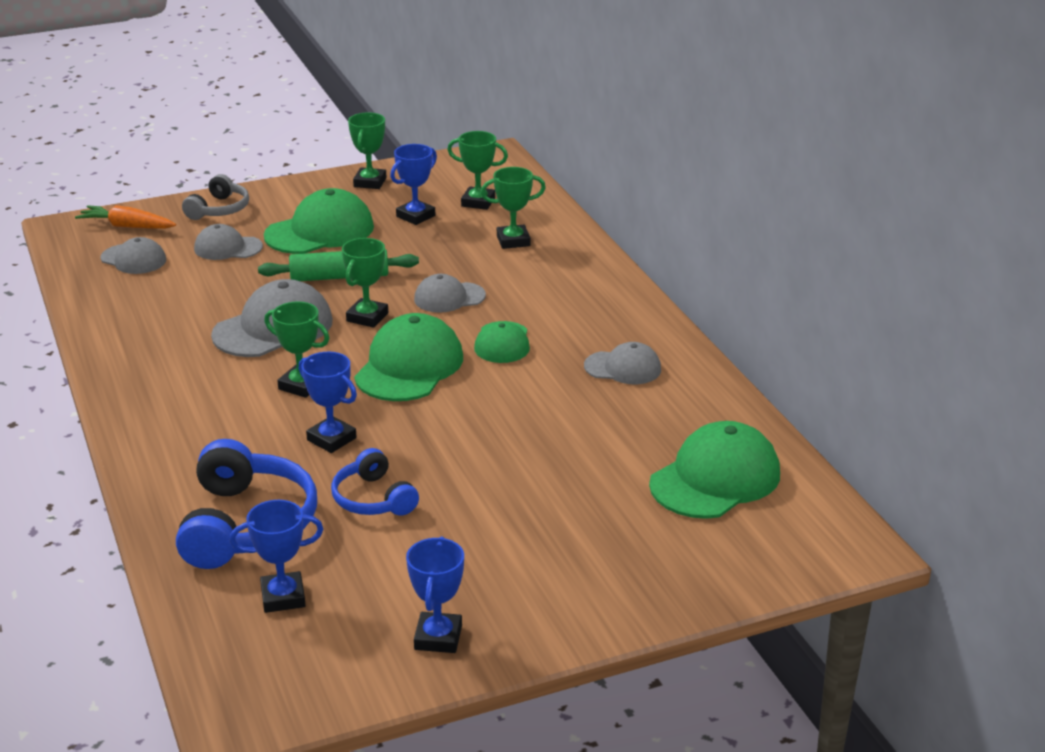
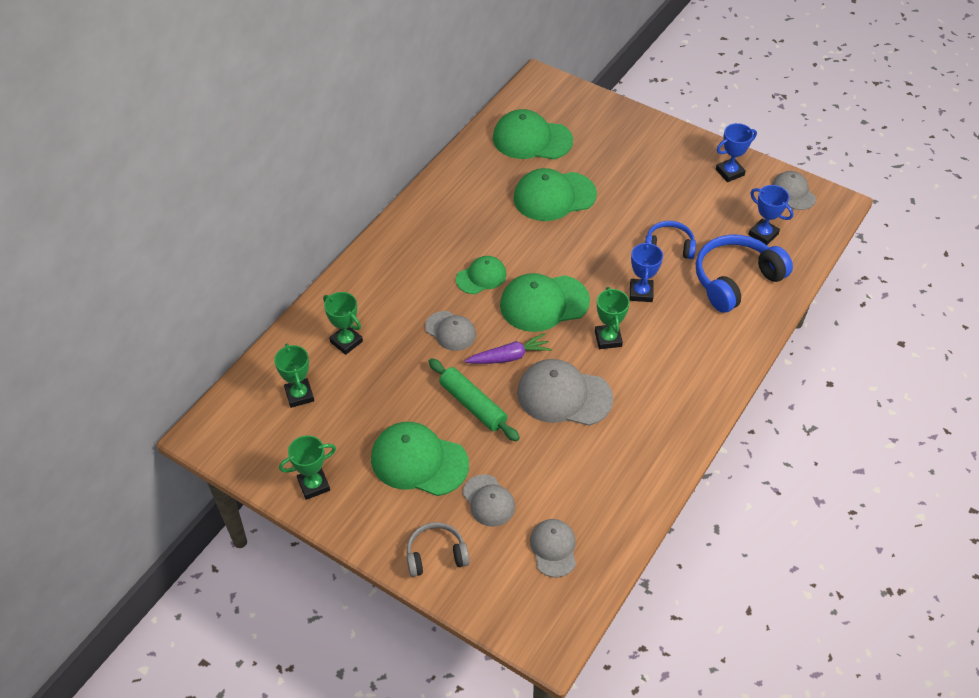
camera: 125 degrees left, 20 degrees up
orange carrot [75,205,176,229] -> none
blue headphones [331,448,419,516] -> blue headphones turned 105 degrees counterclockwise [645,221,696,259]
green trophy [342,238,388,328] -> purple carrot [465,333,552,364]
blue trophy [390,144,437,225] -> none
grey cap [584,342,661,384] -> grey cap moved to [772,171,816,210]
none -> green cap [513,168,597,221]

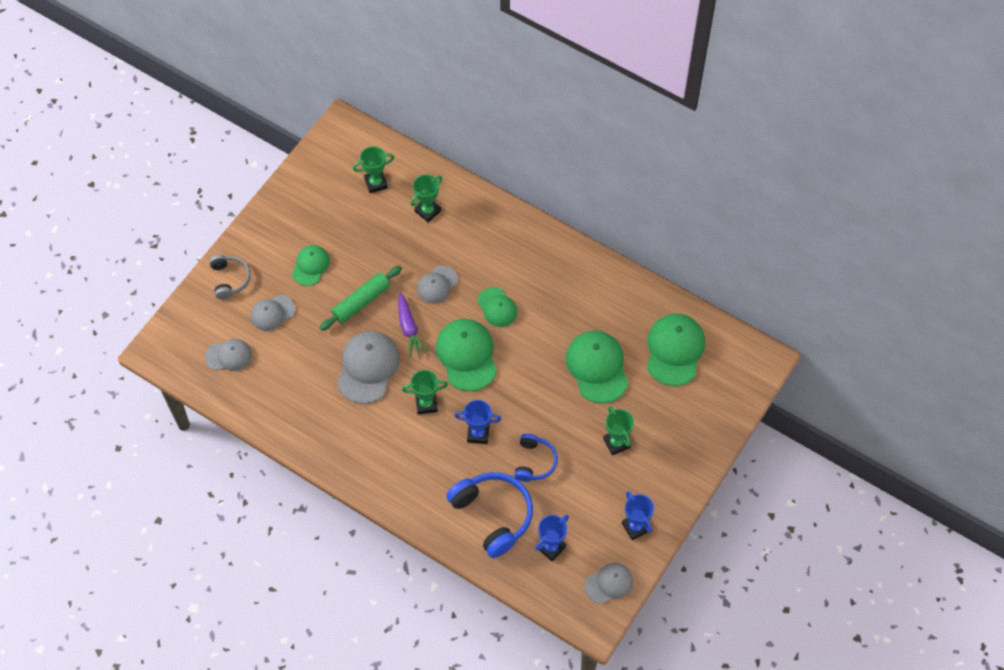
camera: 90 degrees right, 10 degrees up
green trophy [279,435,336,500] -> green trophy moved to [603,406,634,455]
green cap [371,422,469,496] -> green cap [292,245,330,286], size x0.59

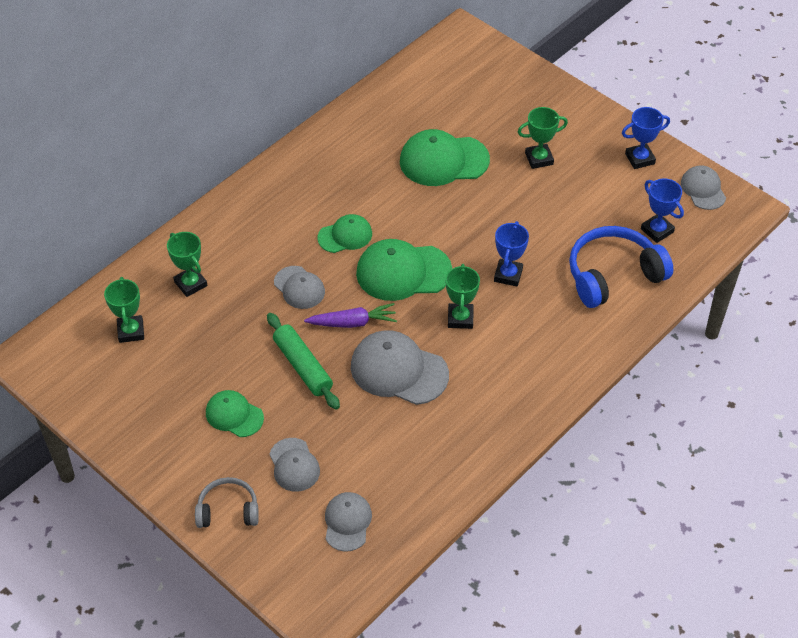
camera: 80 degrees left, 10 degrees down
blue headphones [514,433,558,482] -> none
green cap [647,313,705,386] -> none

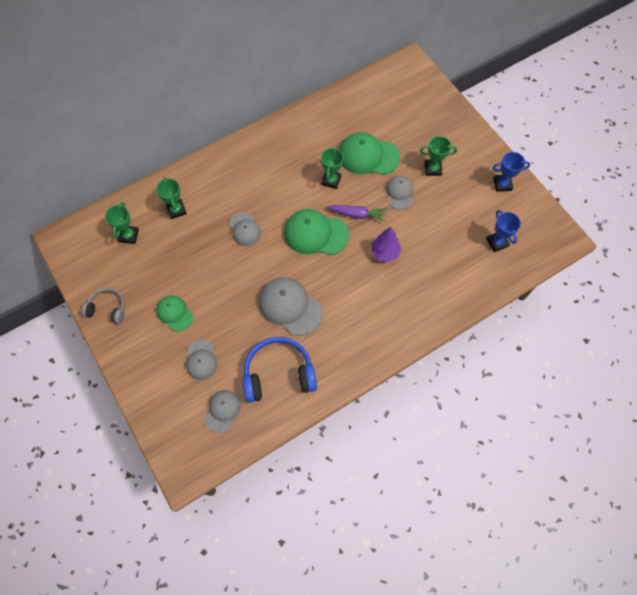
camera: 15 degrees right, 15 degrees up
grey headphones [195,477,259,528] -> grey headphones moved to [81,288,125,324]
green rolling pin [267,313,340,410] -> none
purple carrot [304,303,397,328] -> purple carrot moved to [327,205,387,222]
green cap [317,214,372,253] -> none
green trophy [445,264,480,329] -> green trophy moved to [321,146,344,189]
blue trophy [494,221,529,286] -> purple tree [371,227,401,262]
blue headphones [569,226,673,308] -> blue headphones moved to [243,337,317,403]
grey cap [681,165,726,210] -> grey cap moved to [386,176,413,210]

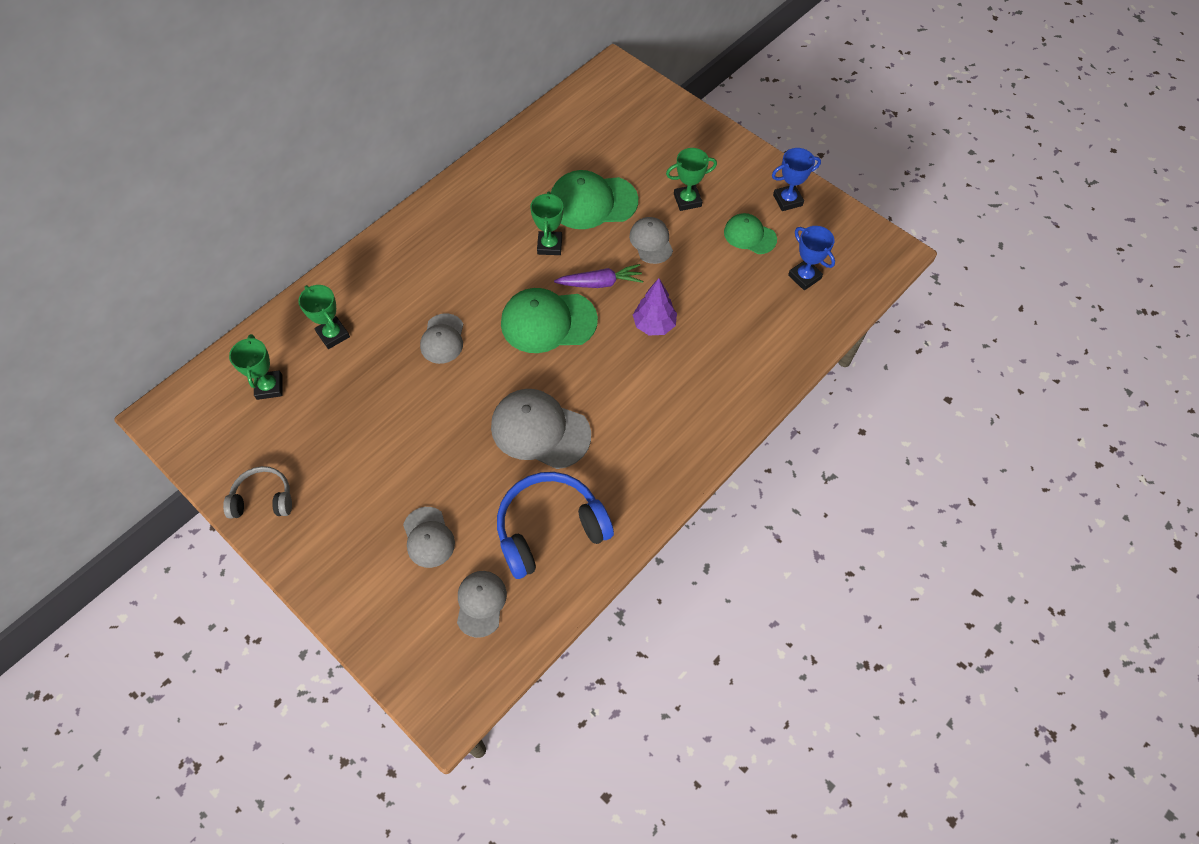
camera: 15 degrees left, 5 degrees down
green cap [156,295,193,331] -> green cap moved to [724,213,777,254]
grey cap [229,212,261,246] -> grey cap turned 45 degrees clockwise [420,313,463,364]

